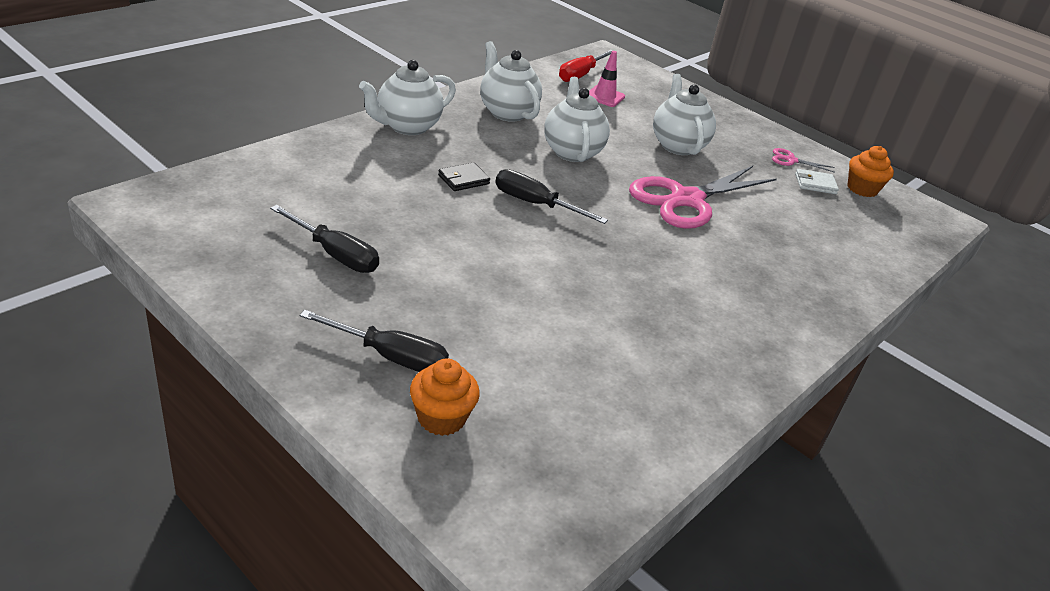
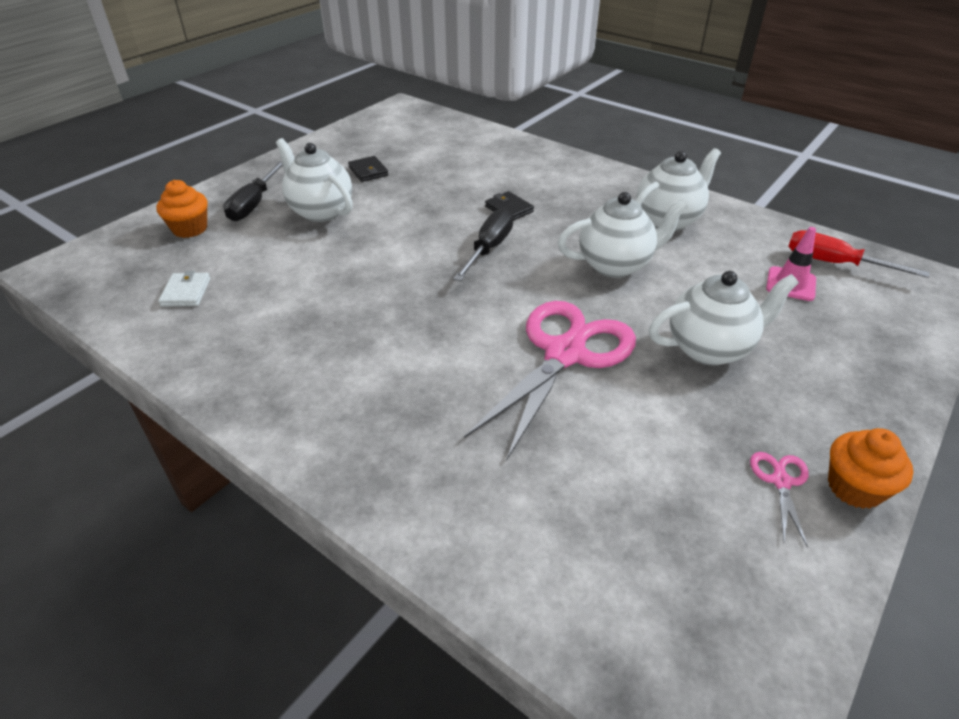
camera: 90 degrees right, 5 degrees up
black screwdriver [270,205,379,273] -> black wallet [348,156,389,182]
white teapot [359,60,456,135] -> white teapot moved to [276,138,353,222]
pink scissors [629,166,777,229] -> pink scissors turned 75 degrees clockwise [464,301,636,461]
white wallet [795,169,839,194] -> white wallet moved to [158,271,210,307]
orange cupcake [847,146,894,197] -> orange cupcake moved to [828,428,913,509]

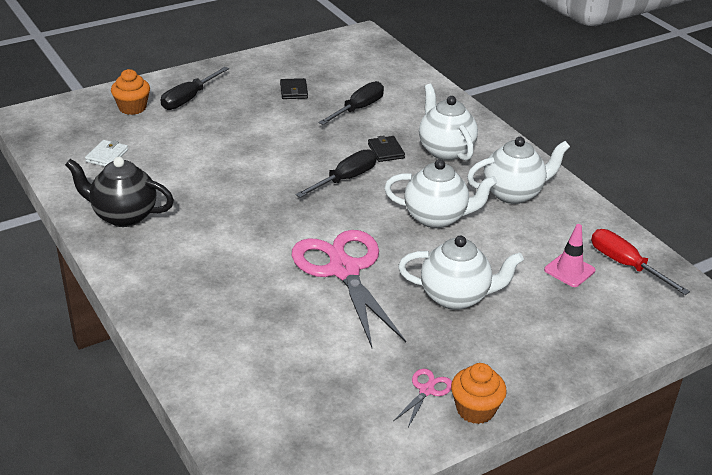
camera: 20 degrees right, 5 degrees down
white teapot [276,138,353,222] -> white teapot moved to [419,84,478,161]
pink scissors [464,301,636,461] -> pink scissors turned 75 degrees counterclockwise [292,230,406,348]
none -> black teapot [65,157,174,227]
none -> black screwdriver [318,81,384,125]

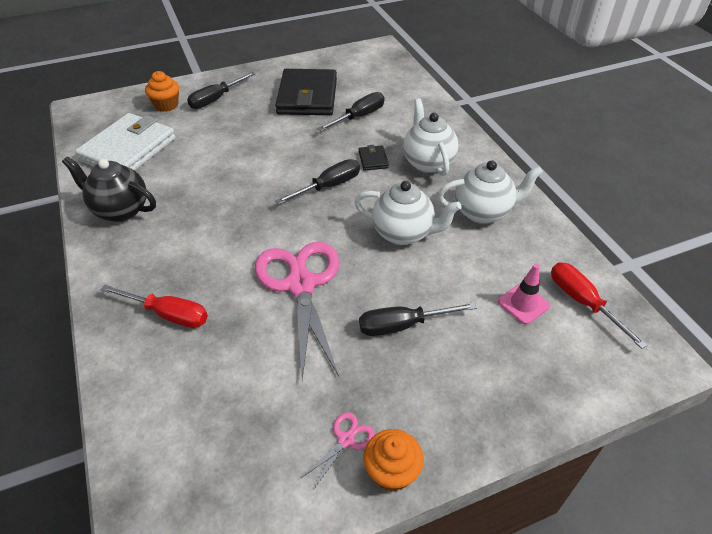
camera: 10 degrees right, 10 degrees up
white wallet [85,140,128,166] -> white wallet [75,113,176,171], size x2.43
black wallet [280,78,308,99] -> black wallet [275,69,337,115], size x2.43
white teapot [398,235,524,310] -> black screwdriver [359,302,477,336]
none -> red screwdriver [100,285,208,328]

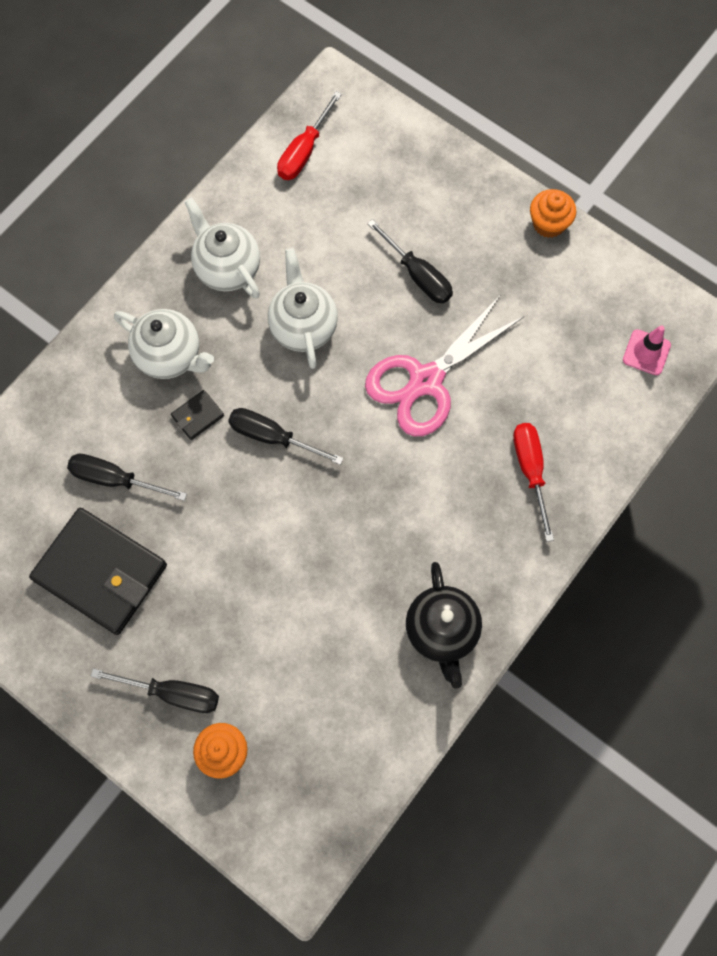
camera: 120 degrees left, 25 degrees up
white wallet [75,113,176,171] -> none
black wallet [275,69,337,115] -> black wallet turned 60 degrees clockwise [29,508,167,635]
pink scissors [301,412,375,489] -> none
white teapot [403,98,459,176] -> white teapot turned 105 degrees counterclockwise [114,309,214,379]
pink traffic cone [498,264,550,325] -> pink traffic cone moved to [623,325,671,375]

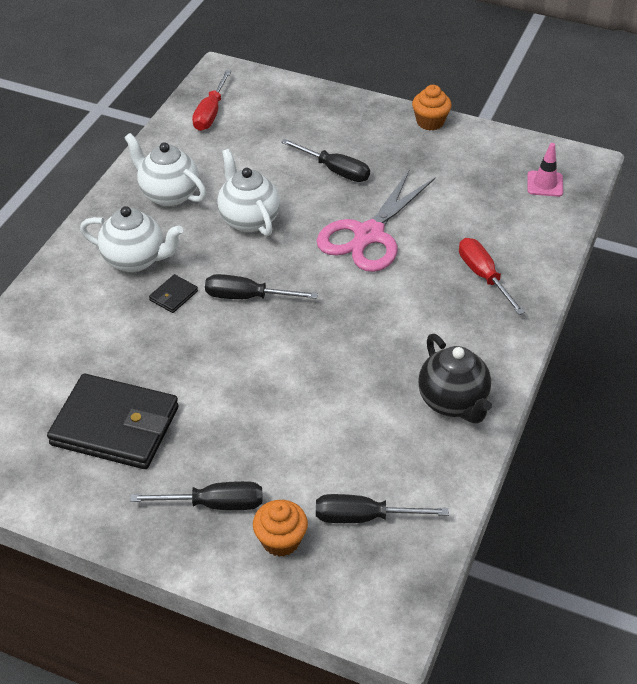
camera: 15 degrees left, 25 degrees down
black screwdriver [67,454,187,501] -> black screwdriver moved to [316,494,449,523]

